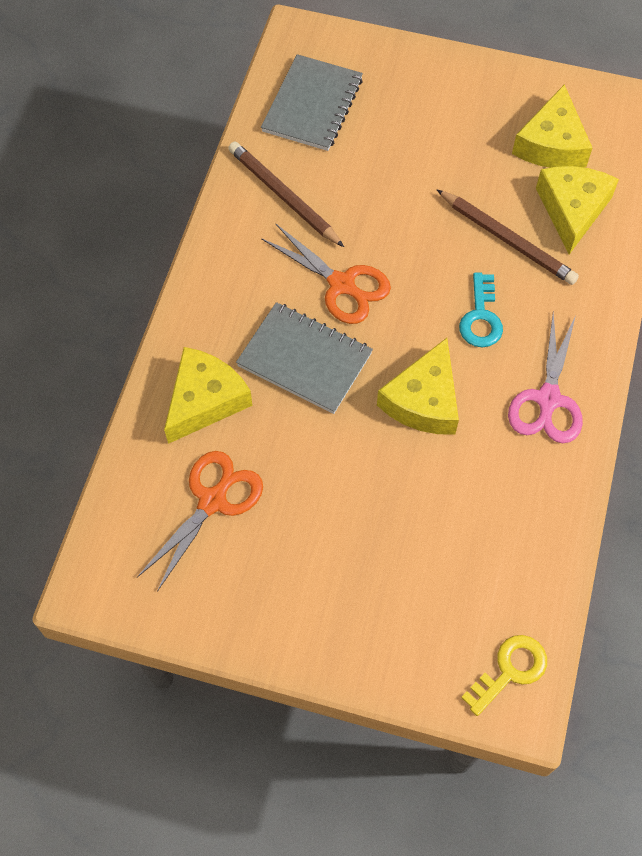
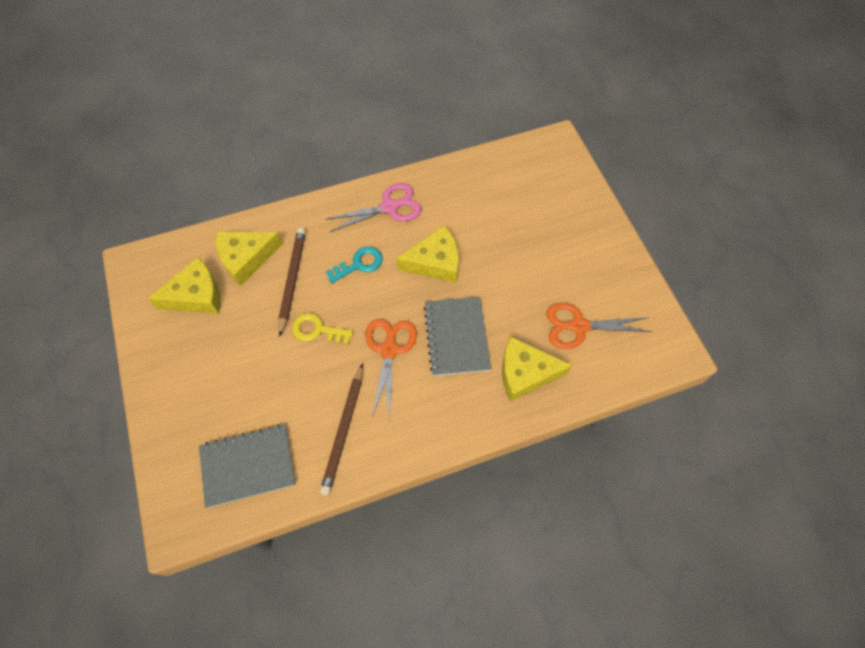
camera: 125 degrees left, 0 degrees up
yellow key [461,635,547,716] -> yellow key moved to [292,313,353,345]

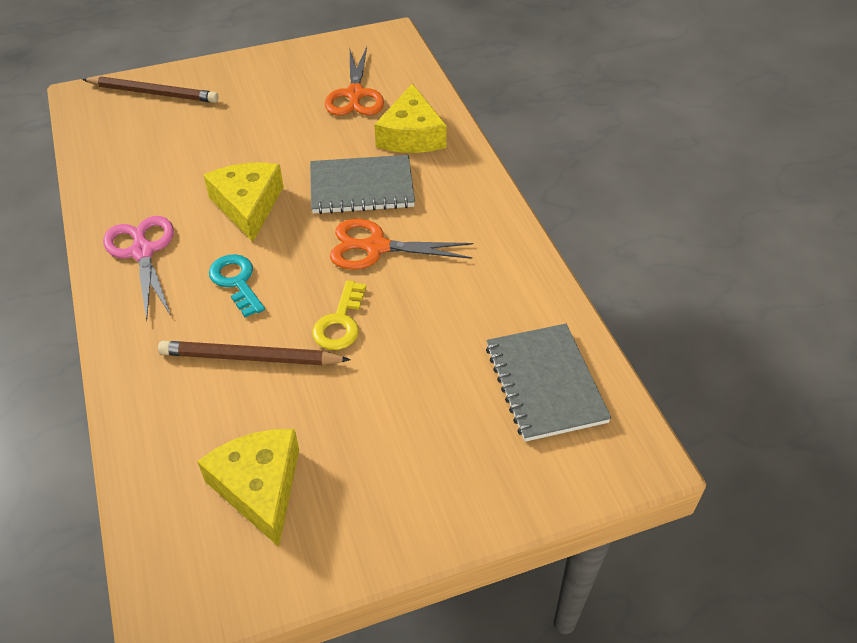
camera: 90 degrees left, 15 degrees down
yellow cheese [216,231,283,286] -> none
brown pencil [320,363,363,496] -> brown pencil moved to [82,76,219,103]

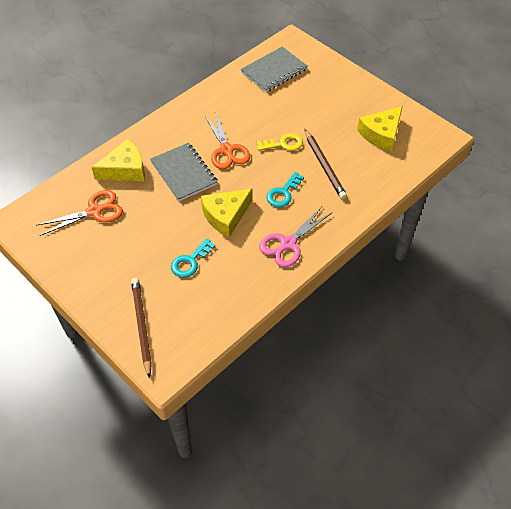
camera: 115 degrees left, 5 degrees up
none -> turquoise key [171,239,215,278]

